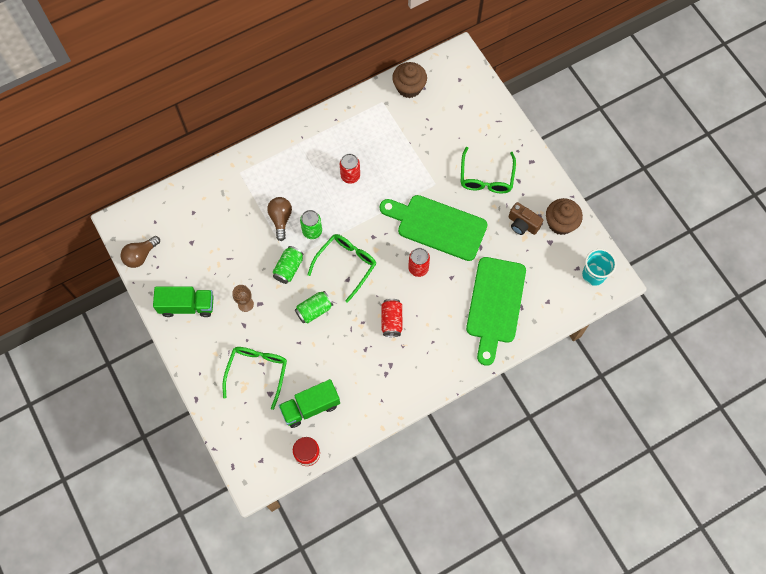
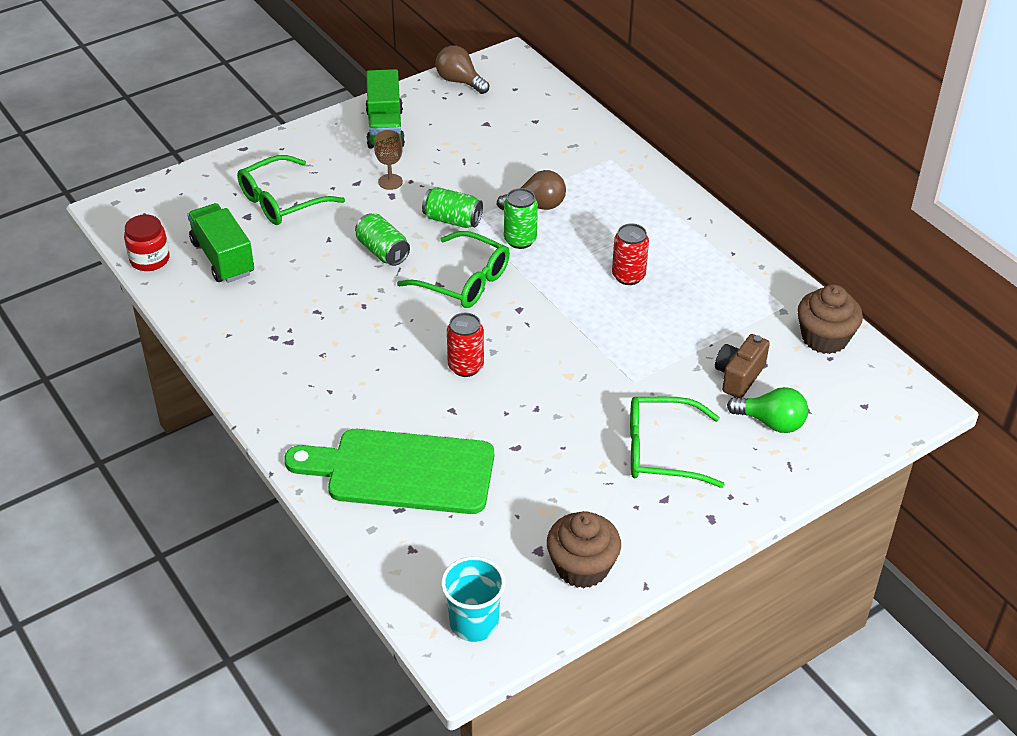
camera: 85 degrees right, 25 degrees down
green glasses [223,347,287,410] -> green glasses turned 135 degrees clockwise [237,155,345,225]
green cutting board [380,195,488,261] -> none
red can [381,299,402,337] -> none
brown camera [509,202,543,235] -> brown camera moved to [715,334,770,398]
none -> green light bulb [727,387,808,433]

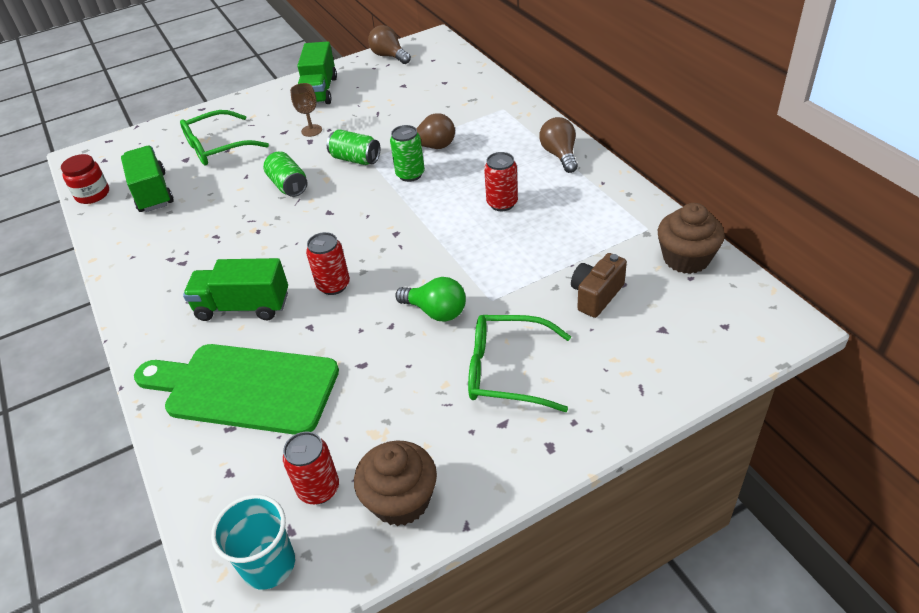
camera: 10 degrees right, 0 degrees up
green glasses [397,231,510,308] -> none
green light bulb [727,387,808,433] -> green light bulb moved to [395,277,466,322]
none -> green truck [183,258,288,321]
none -> red can [283,432,339,504]
none -> brown light bulb [539,117,578,173]

